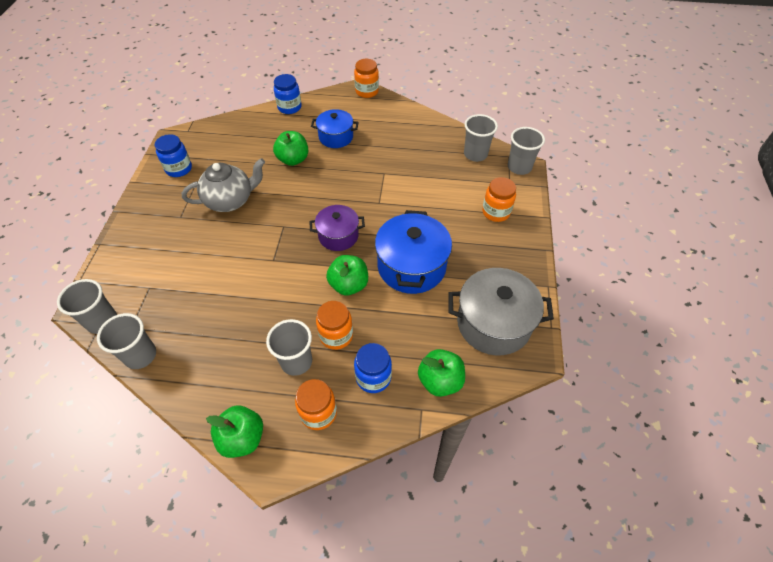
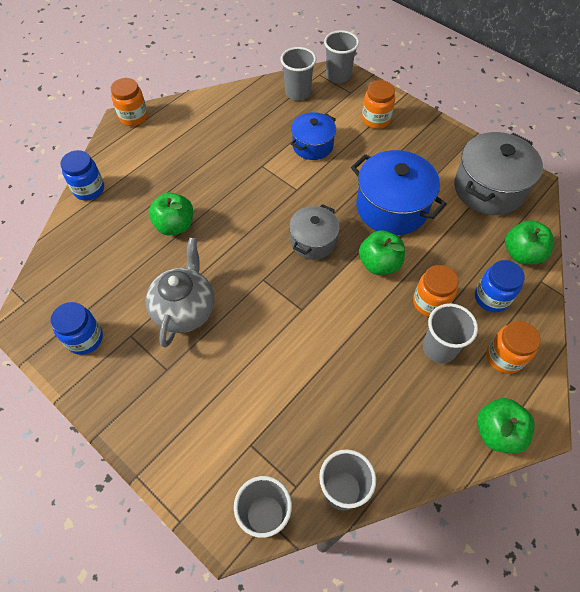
camera: 55 degrees left, 5 degrees up
purple pot [310,205,365,251] -> grey pot [289,204,340,260]
blue pot [311,109,359,148] -> blue pot moved to [291,112,336,160]

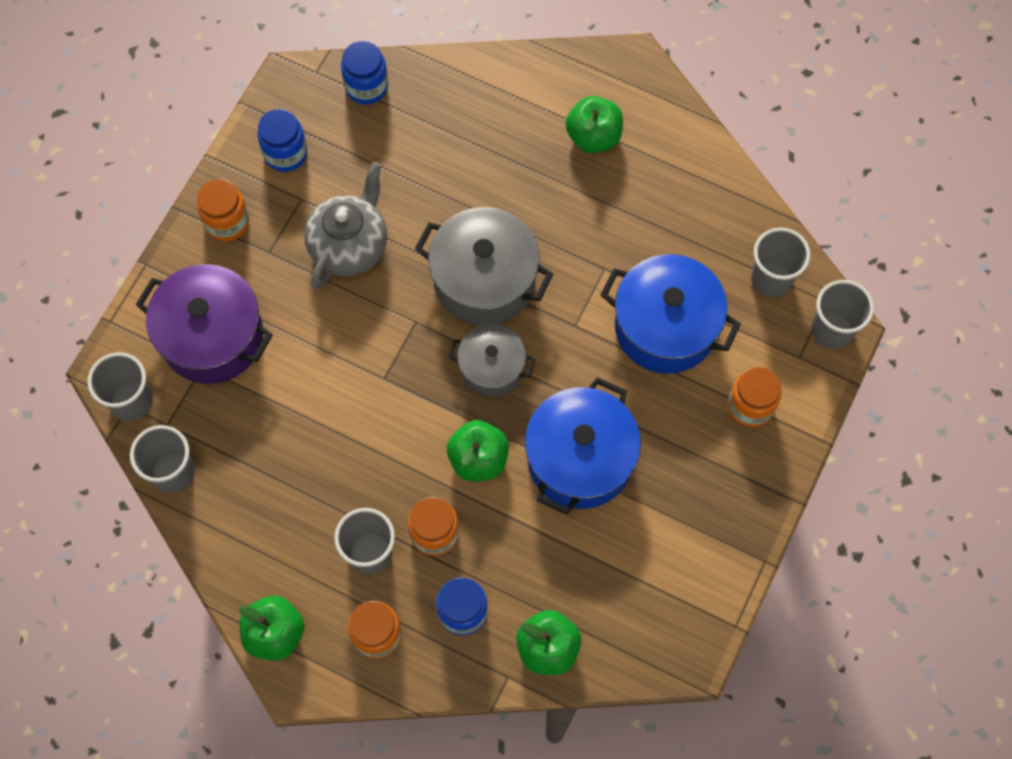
camera: 75 degrees right, 10 degrees up
blue jar [60,150,104,201] -> blue jar moved to [341,41,388,104]
orange jar [111,78,148,126] -> orange jar moved to [197,179,249,241]
grey teapot [146,237,214,348] -> grey teapot turned 60 degrees counterclockwise [304,162,387,289]
green apple [149,192,193,236] -> green apple moved to [566,96,623,153]
blue pot [291,112,336,160] -> blue pot [601,254,741,374], size x1.63
grey pot [454,132,543,215] -> grey pot moved to [415,207,553,326]
none -> purple pot [136,264,273,384]

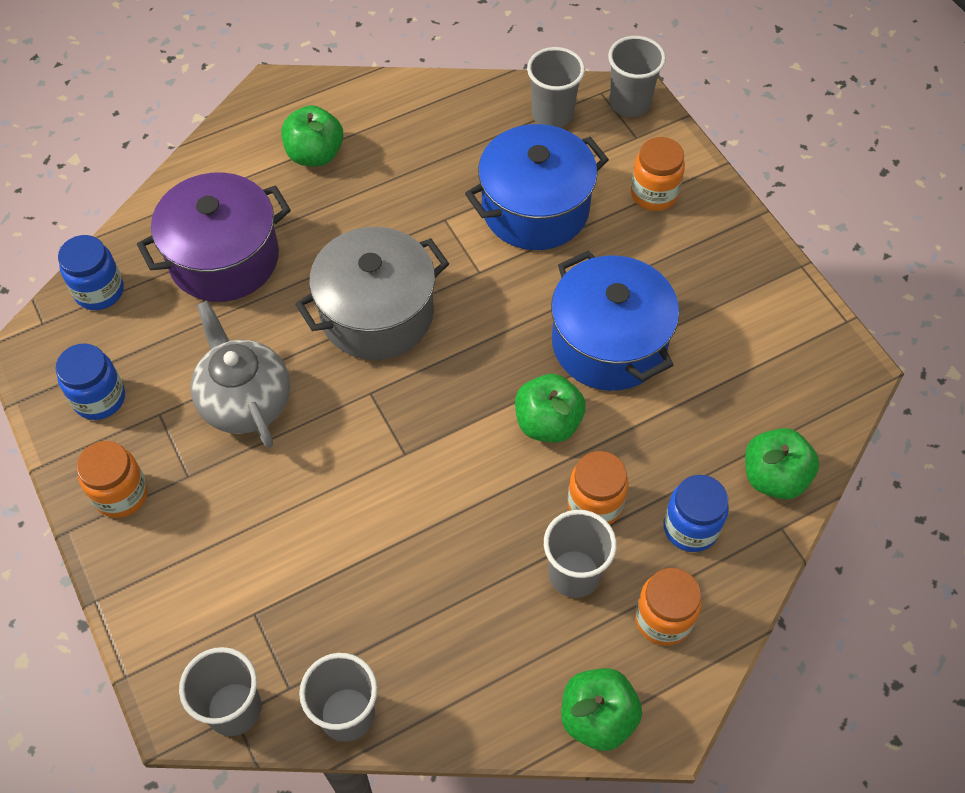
camera: 55 degrees left, 10 degrees down
purple pot [136,264,273,384] -> purple pot moved to [137,173,291,302]
grey pot [448,324,535,397] -> none

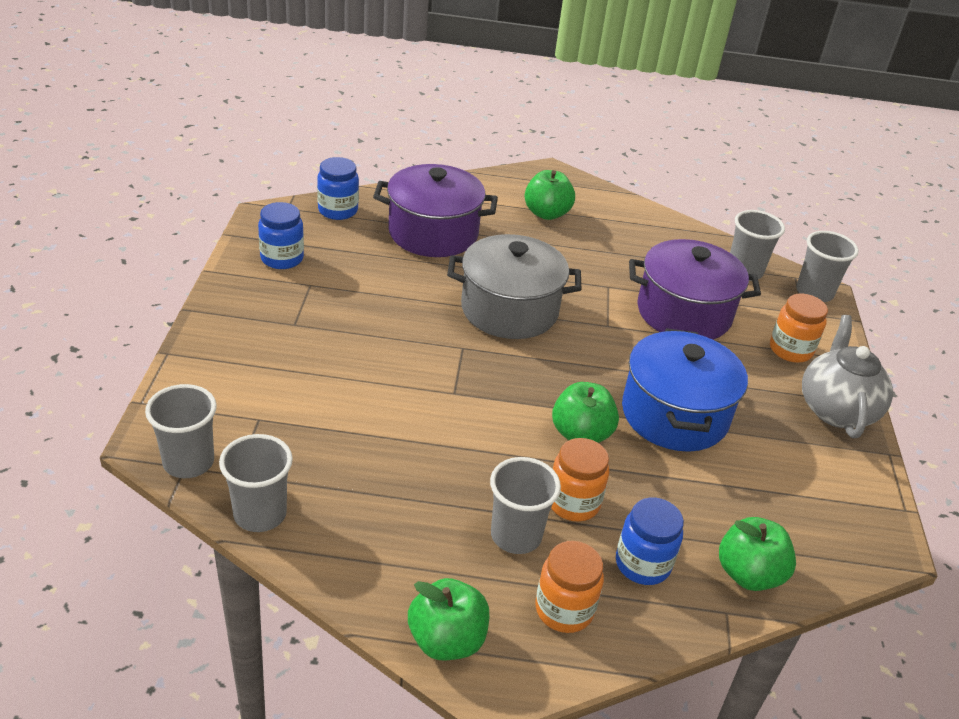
camera: 30 degrees right, 20 degrees down
orange jar [77,441,148,518] -> none
grey teapot [191,301,290,448] -> grey teapot moved to [802,315,893,438]
blue pot [465,124,609,250] -> purple pot [629,239,761,340]

